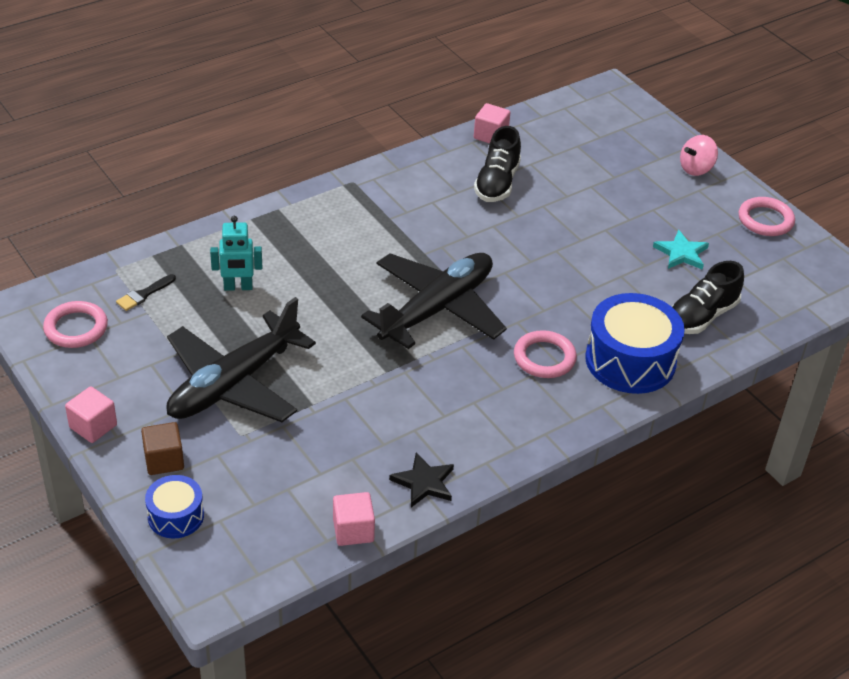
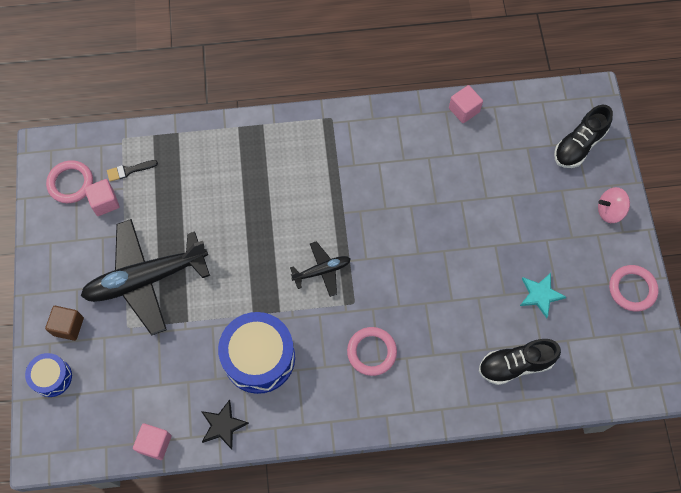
camera: 30 degrees right, 25 degrees up
pink cube [65,386,117,443] -> pink cube moved to [84,179,120,216]
turquoise robot [210,216,262,291] -> none
black plane [361,253,507,349] -> black plane [290,241,351,297], size x0.48
black shoe [474,126,521,202] -> black shoe moved to [554,105,613,168]
blue drum [585,293,685,394] -> blue drum moved to [218,312,295,394]

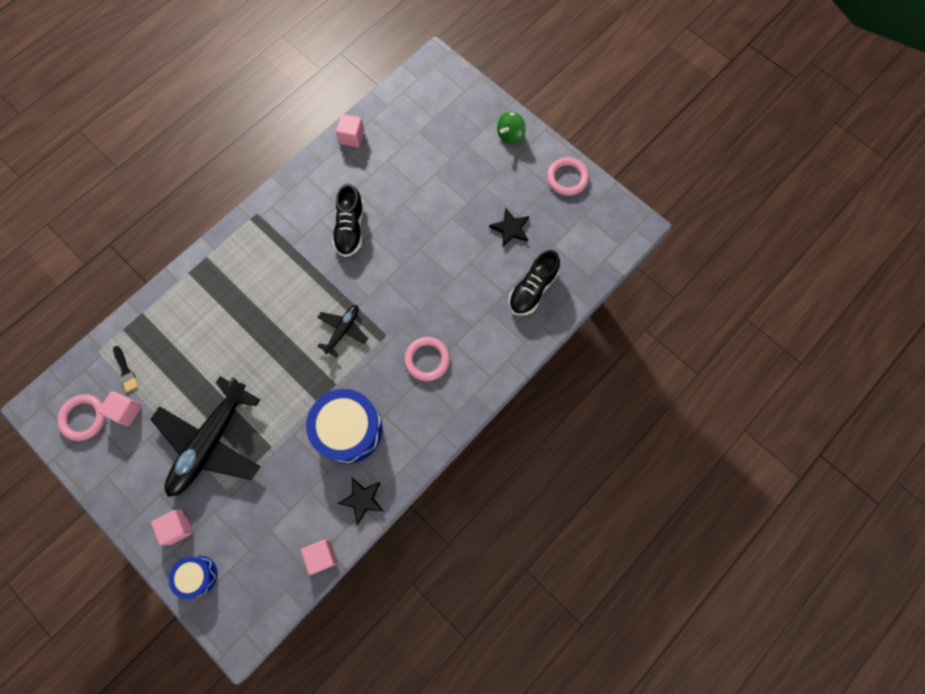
camera: 40 degrees left, 5 degrees up
brown cube [45,306,84,341] -> pink cube [151,510,193,545]
black brush [107,160,158,182] -> black brush turned 60 degrees counterclockwise [113,346,139,392]
turquoise star [520,273,566,318] -> black star [489,208,529,247]
black shoe [554,105,613,168] -> black shoe moved to [332,184,364,257]
pink spinning top [598,187,630,223] -> green spinning top [497,111,526,145]

